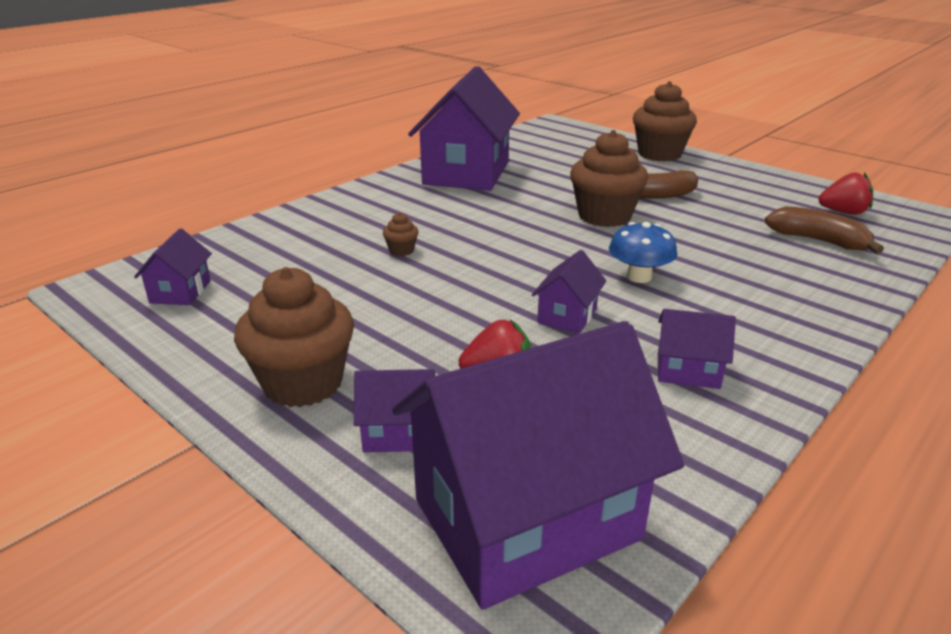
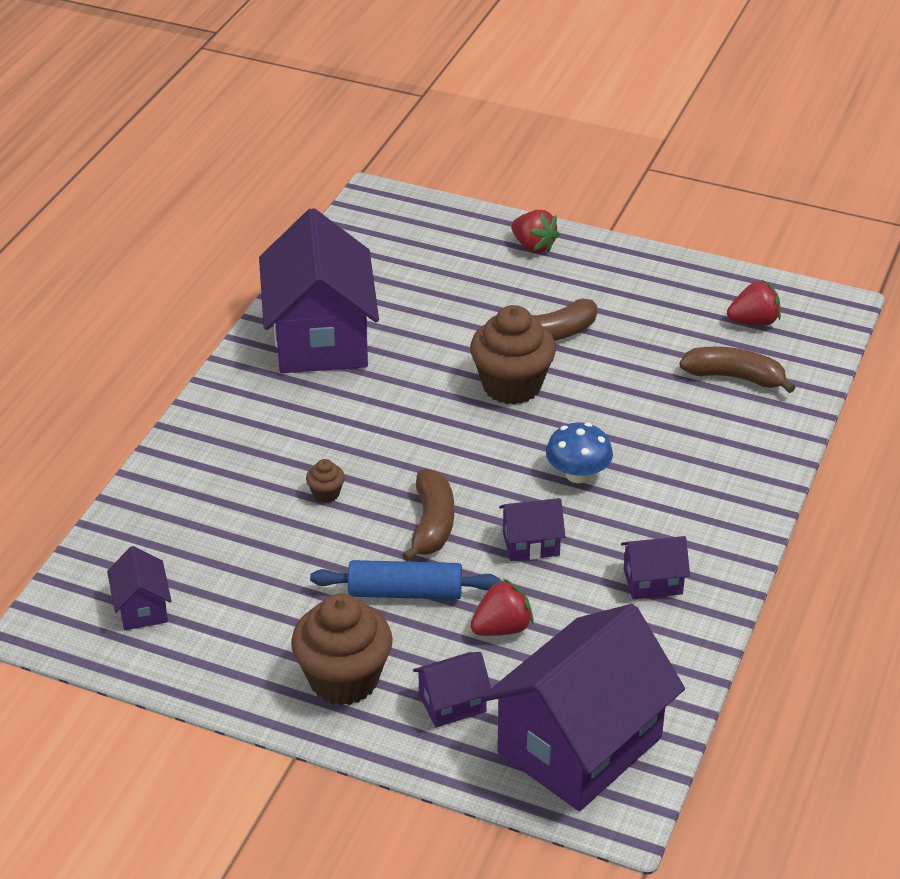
camera: 20 degrees left, 10 degrees up
purple house [532,250,606,333] -> purple house turned 75 degrees clockwise [499,498,566,561]
brown cupcake [633,81,697,161] -> red strawberry [511,210,560,253]
none -> blue rolling pin [310,560,500,600]
none -> brown banana [402,469,454,562]

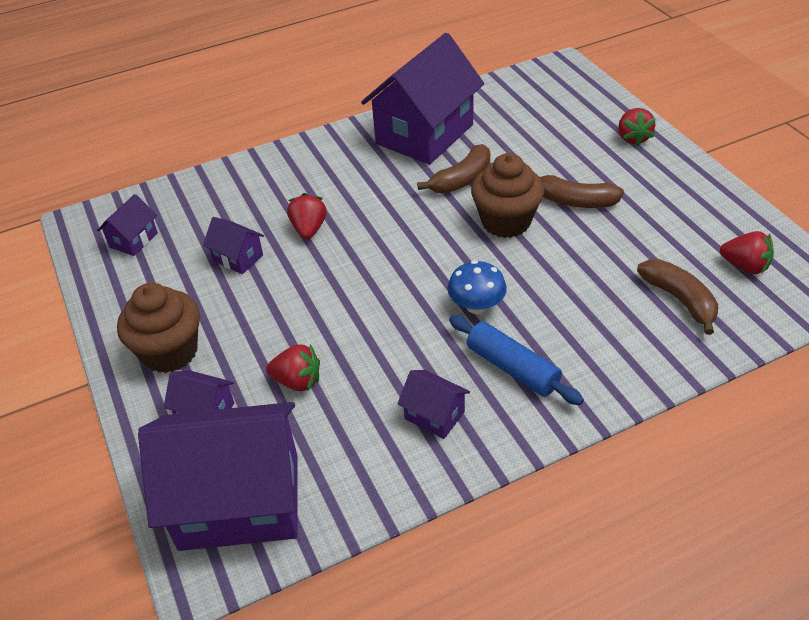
camera: 45 degrees right, 5 degrees up
brown cupcake [306,459,345,503] -> red strawberry [287,193,327,239]
blue rolling pin [310,560,500,600] -> blue rolling pin moved to [449,315,584,405]
brown banana [402,469,454,562] -> brown banana moved to [417,144,490,194]
purple house [499,498,566,561] -> purple house moved to [203,217,264,274]

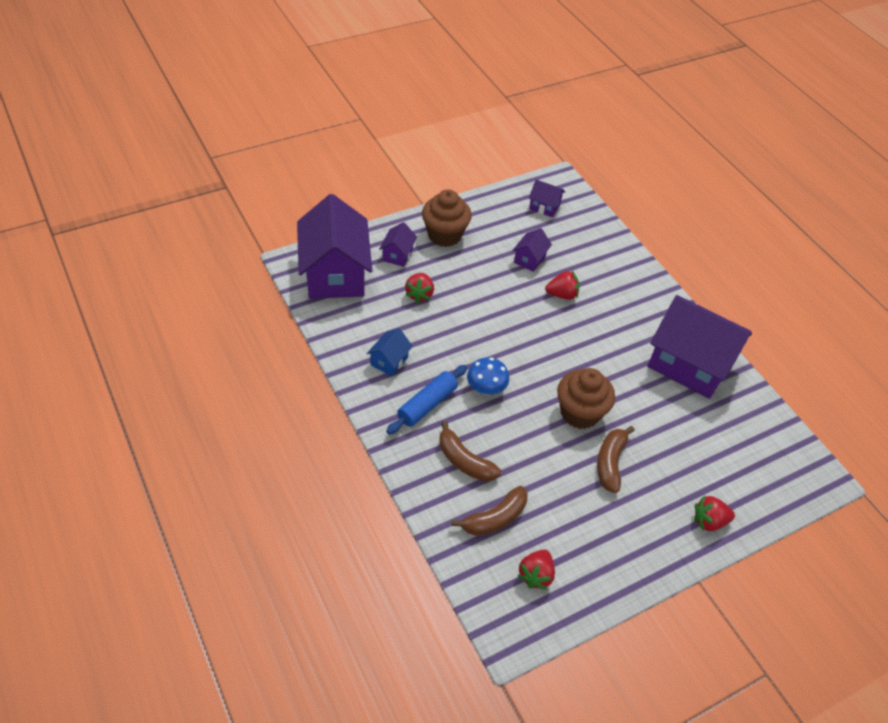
camera: 80 degrees right, 5 degrees up
purple house [397,370,470,439] -> blue house [367,328,413,376]
brown banana [417,144,490,194] -> brown banana moved to [439,421,501,481]

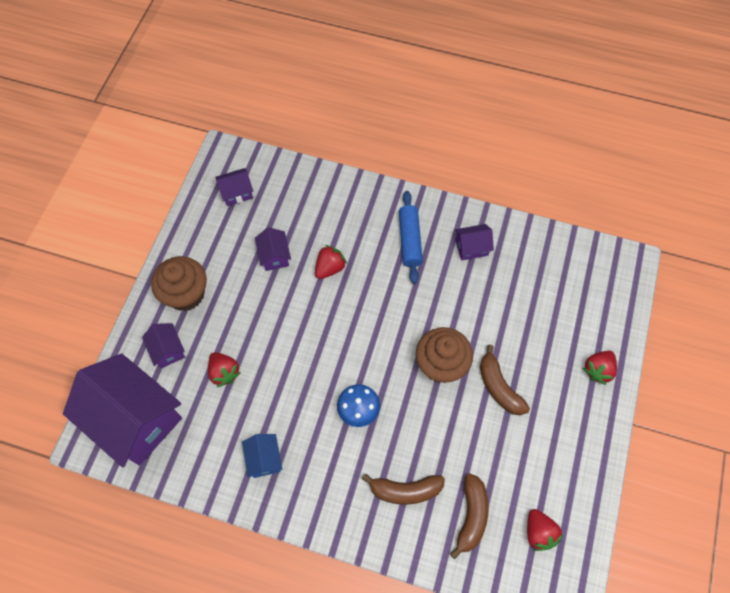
camera: 40 degrees left, 15 degrees up
blue rolling pin [386,365,467,435] -> blue rolling pin moved to [399,191,423,284]
purple house [648,295,752,399] -> purple house [455,224,494,261], size x0.43

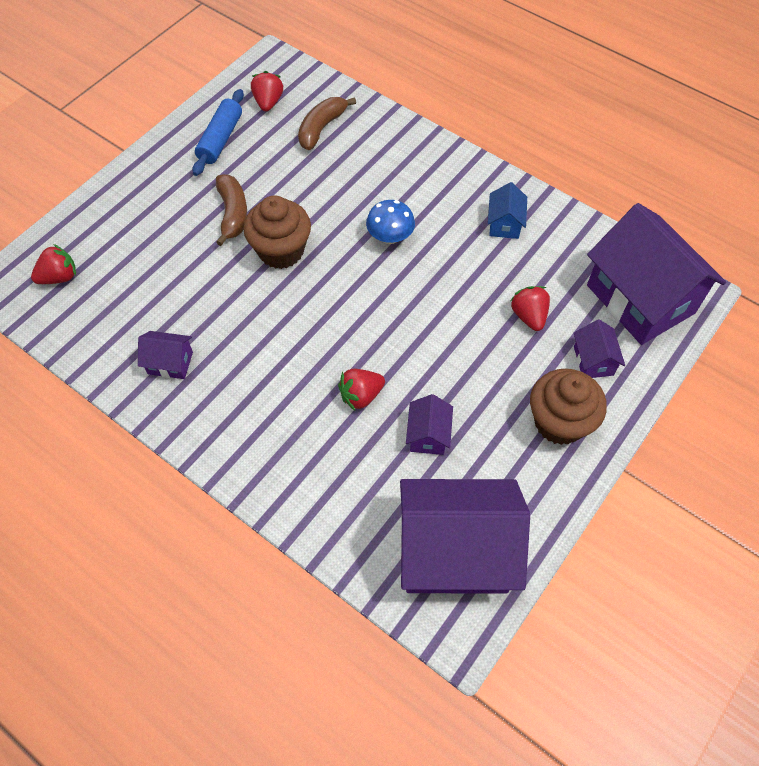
camera: 160 degrees left, 5 degrees down
purple house [215,168,253,206] -> purple house [400,479,530,594], size x2.31
brown banana [362,473,445,504] -> none
blue rolling pin [399,191,423,284] -> blue rolling pin moved to [192,89,244,176]
red strawberry [583,351,617,385] -> red strawberry moved to [31,244,76,284]

